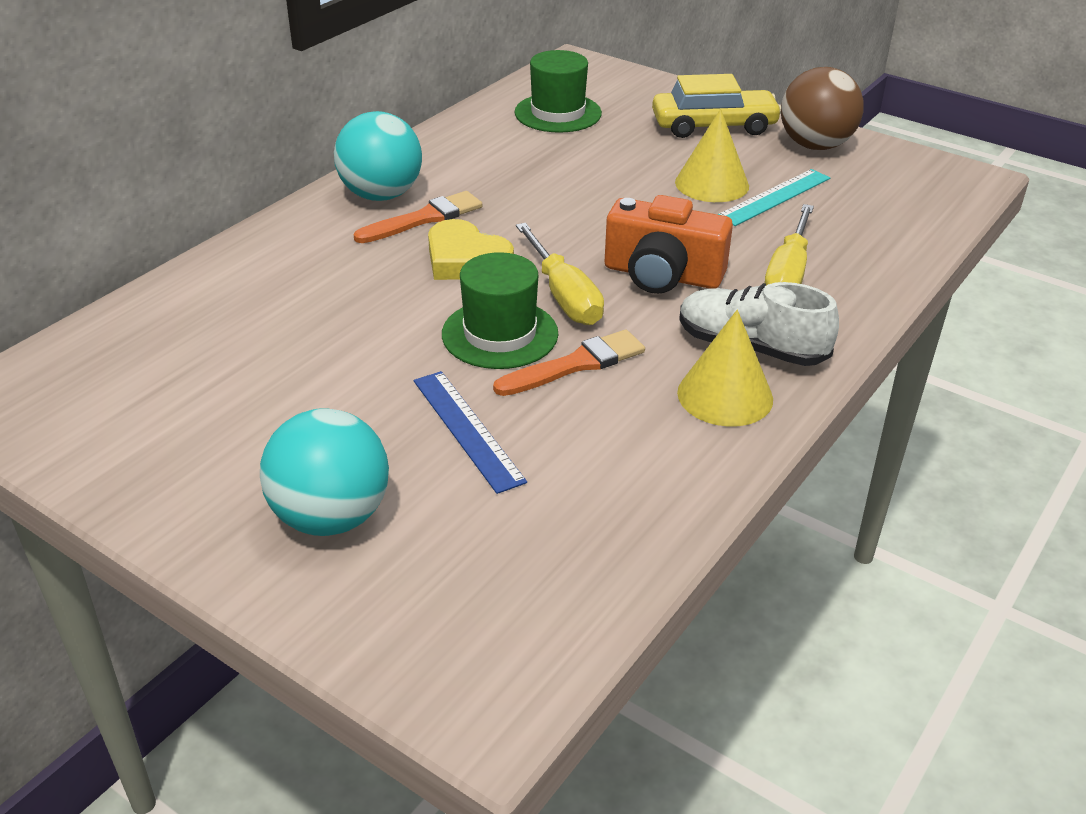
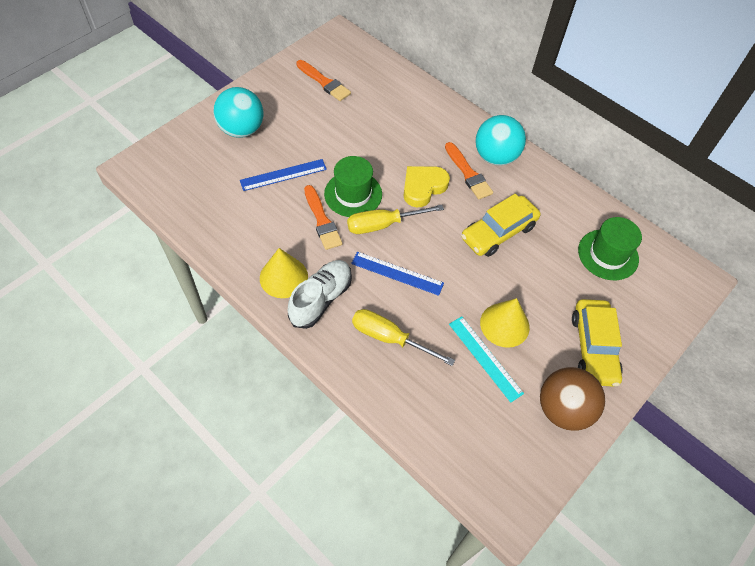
camera: 95 degrees right, 20 degrees up
orange camera [605,195,733,294] -> blue ruler [351,252,444,296]
none -> orange brush [296,60,351,101]
none -> yellow car [461,194,541,257]

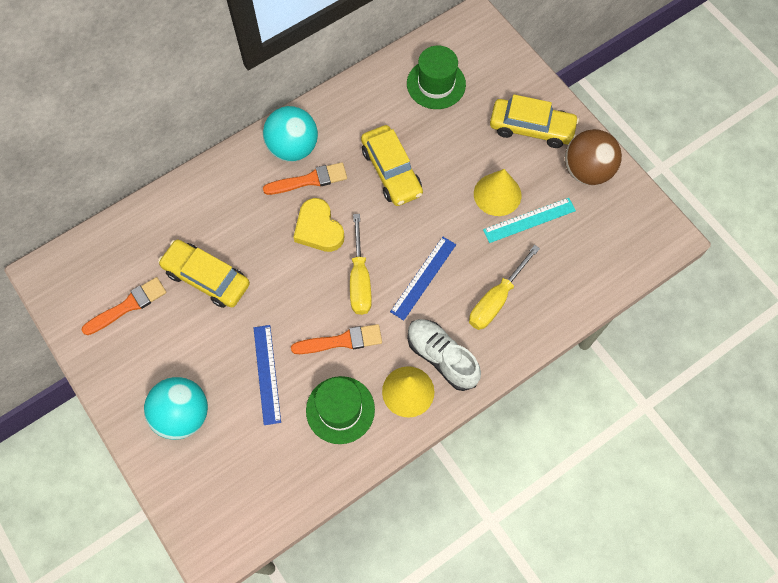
camera: 75 degrees left, 10 degrees up
green hat [324,156,382,217] -> green hat moved to [306,376,375,444]
none -> yellow car [158,240,250,308]

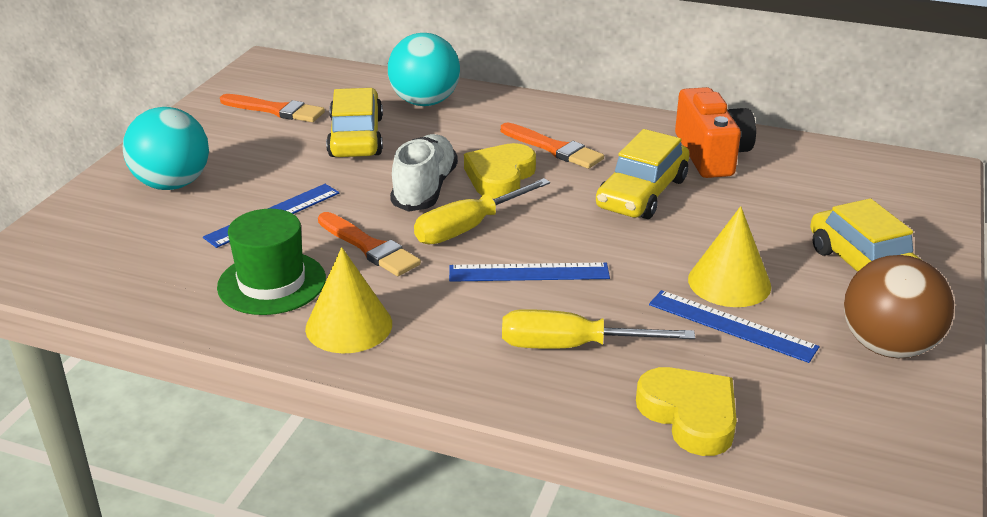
camera: 55 degrees right, 35 degrees down
turquoise ball [263,106,318,162] -> turquoise ball moved to [388,33,460,106]
green hat [407,46,466,109] -> none
white shoe [407,319,481,391] -> white shoe moved to [390,134,458,212]
turquoise ruler [483,198,576,243] -> blue ruler [649,290,819,363]
none -> yellow heart [636,367,737,456]
none -> orange camera [675,87,756,178]

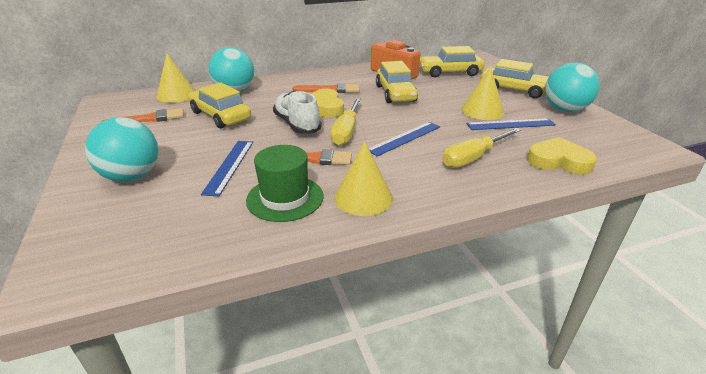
camera: 40 degrees left, 0 degrees up
brown ball [844,255,954,359] -> turquoise ball [545,63,599,112]
none -> yellow cone [157,53,196,103]
none -> yellow car [419,46,485,77]

